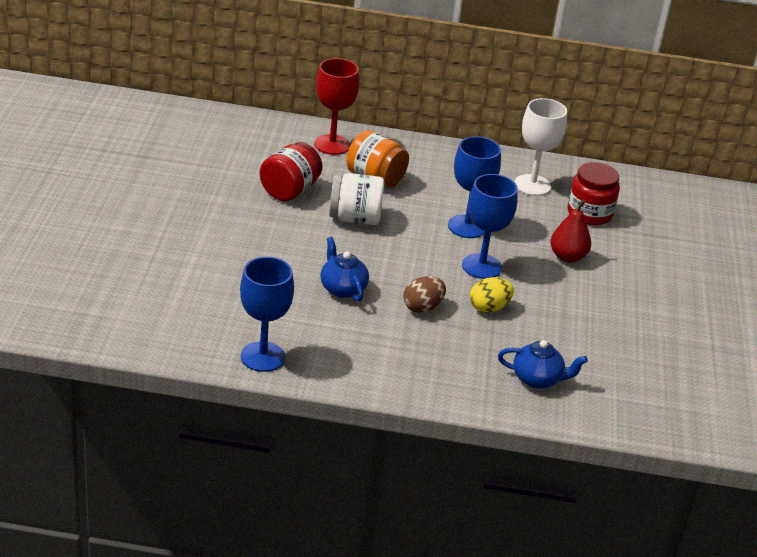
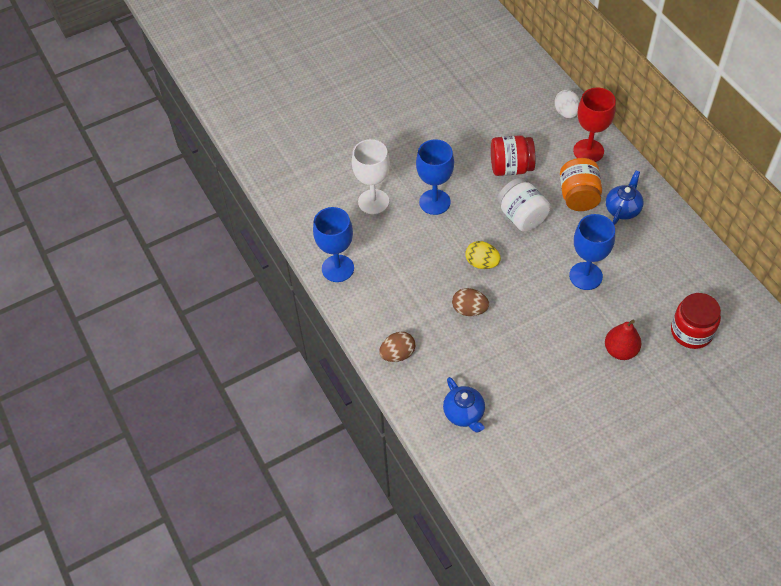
camera: 60 degrees right, 20 degrees up
blue teapot [320,237,369,302] -> blue teapot moved to [606,171,643,225]
blue goblet [462,174,518,279] -> blue goblet moved to [416,139,454,215]
yellow egg [470,277,514,313] -> yellow egg moved to [466,241,501,269]
white goblet [515,98,567,196] -> white goblet moved to [352,139,390,214]
none -> brown egg [379,332,415,362]
none -> white egg [554,90,580,118]

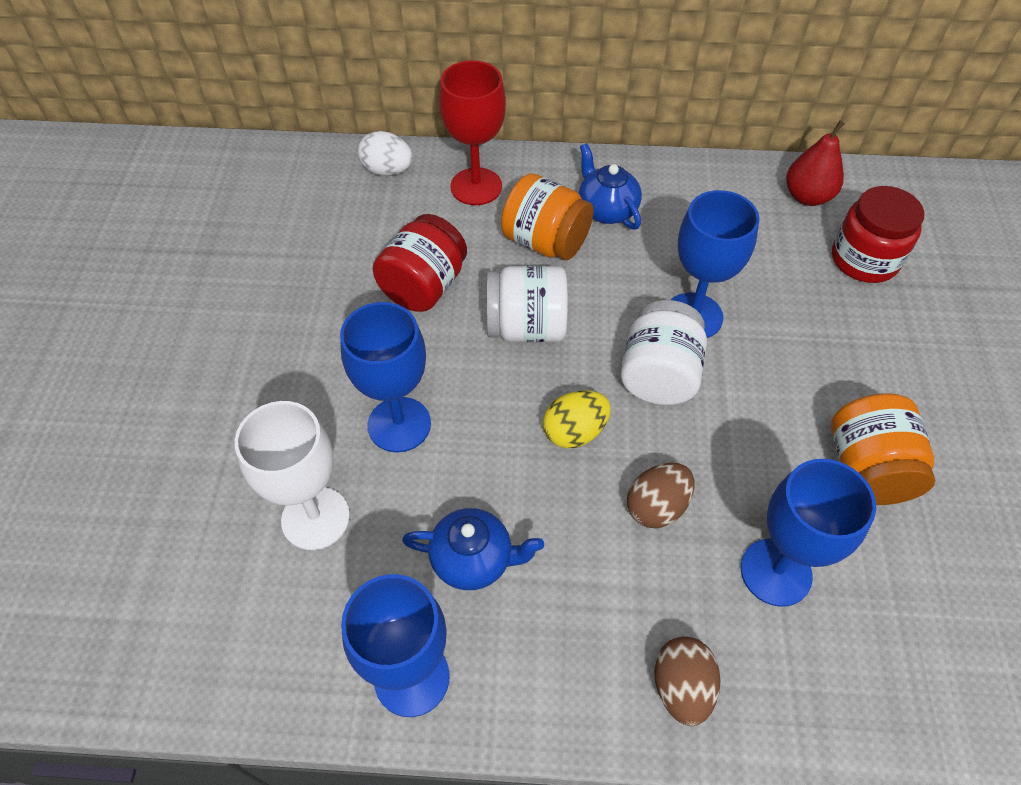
camera: 60 degrees left, 0 degrees up
blue teapot [443,377,485,433] -> blue teapot moved to [402,508,544,590]
red pear [605,320,641,360] -> red pear moved to [786,120,845,206]
none -> white jar [621,300,707,405]
none -> blue goblet [741,459,876,607]
none -> orange jar [831,393,935,505]

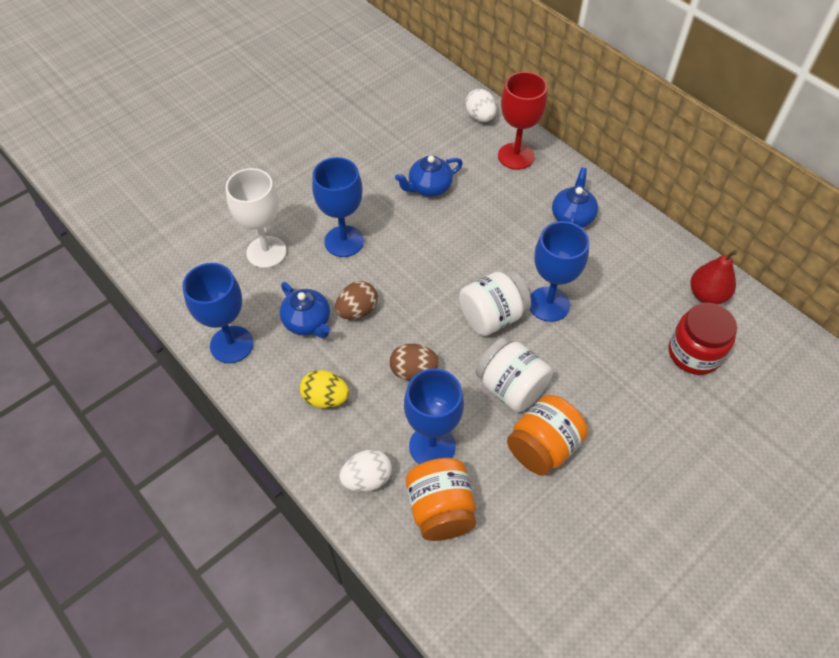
camera: 45 degrees right, 0 degrees up
red jar [373,214,467,312] -> blue teapot [395,156,463,197]
white jar [486,266,568,342] -> white jar moved to [475,337,553,412]
orange jar [501,173,594,260] -> orange jar moved to [406,458,476,541]
yellow egg [543,390,611,448] -> yellow egg moved to [300,370,349,408]
brown egg [654,636,721,726] -> brown egg moved to [335,281,378,319]
none -> white egg [339,449,392,492]

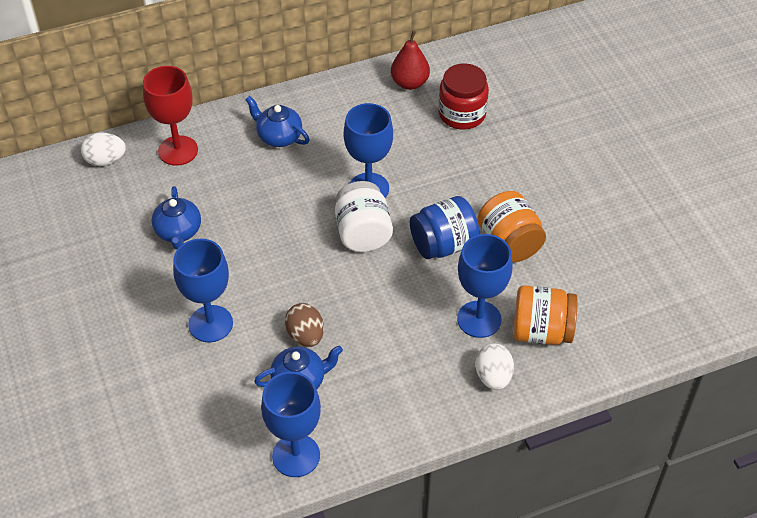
camera: 70 degrees left, 5 degrees down
white goblet [226,168,287,268] -> none
yellow egg [300,370,349,408] -> none
brown egg [390,344,439,380] -> none
white jar [475,337,553,412] -> blue jar [410,196,480,259]

